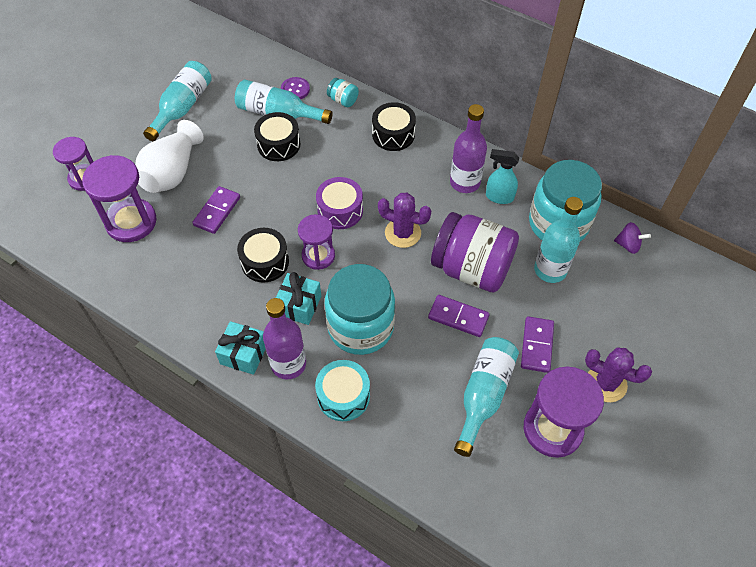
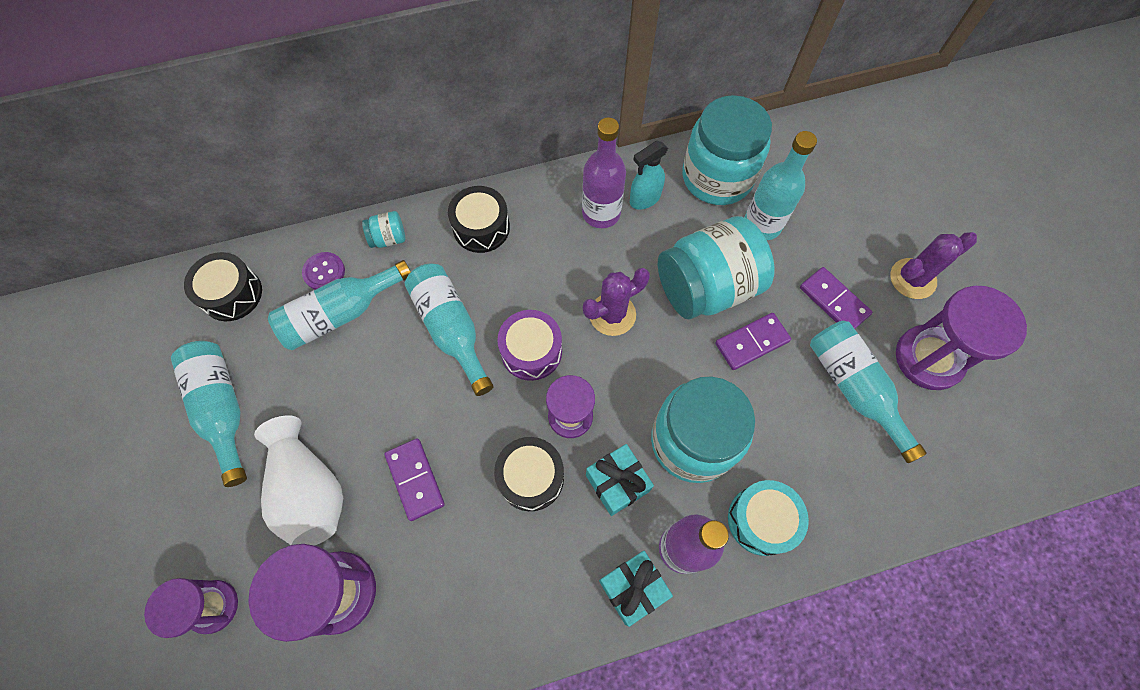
camera: 50 degrees left, 10 degrees up
black drum [254,112,300,161] -> black drum moved to [184,252,262,321]
purple jar [431,212,519,293] -> turquoise jar [658,216,775,319]
purple spinning top [614,222,651,254] -> none
none -> turquoise bottle [405,263,494,396]

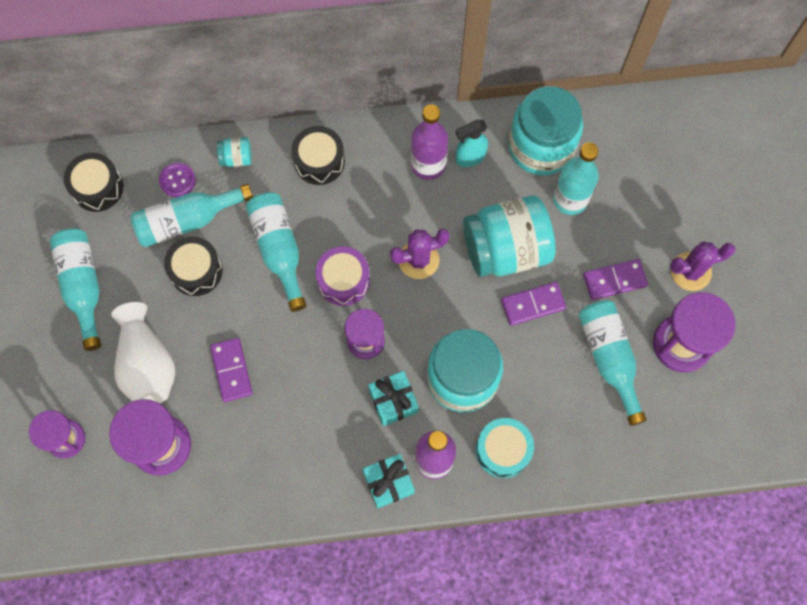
camera: 10 degrees right, 5 degrees up
black drum [494,437,564,511] -> black drum moved to [164,237,223,296]
purple domino [800,267,873,329] -> purple domino turned 75 degrees counterclockwise [583,259,648,300]

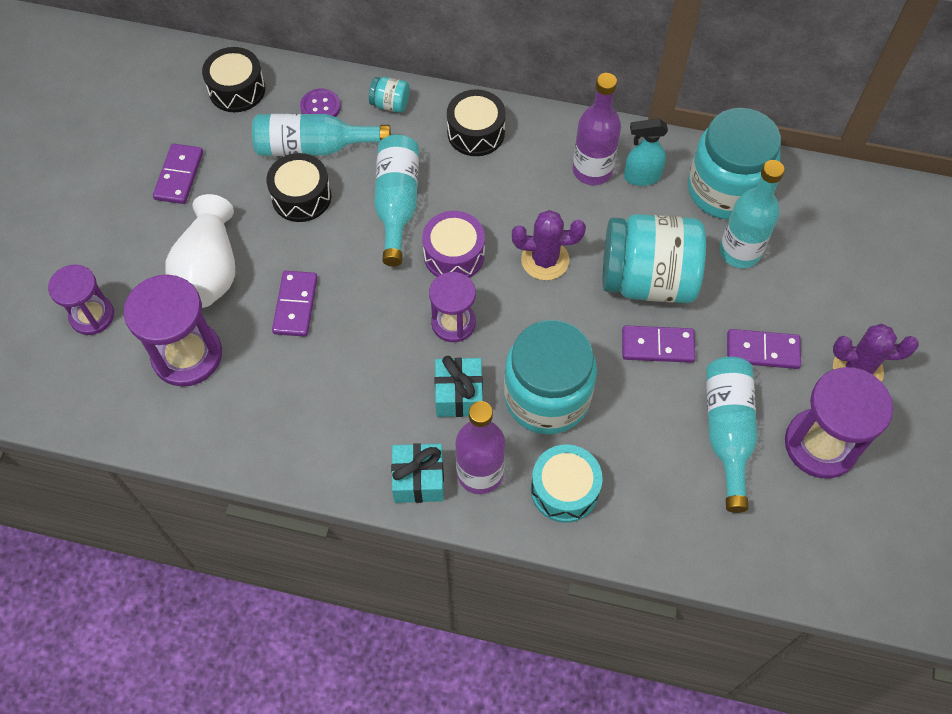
camera: 20 degrees right, 10 degrees down
turquoise bottle [49,228,101,351] -> purple domino [153,143,203,204]

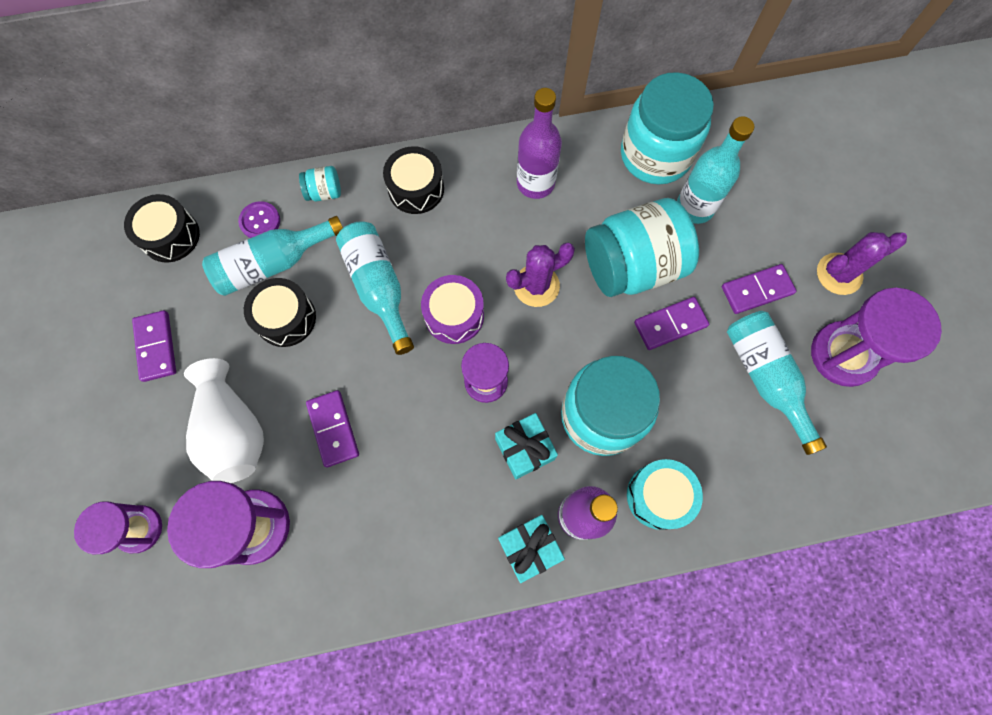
camera: 25 degrees left, 10 degrees up
turquoise spray bottle [624,119,668,186] -> none

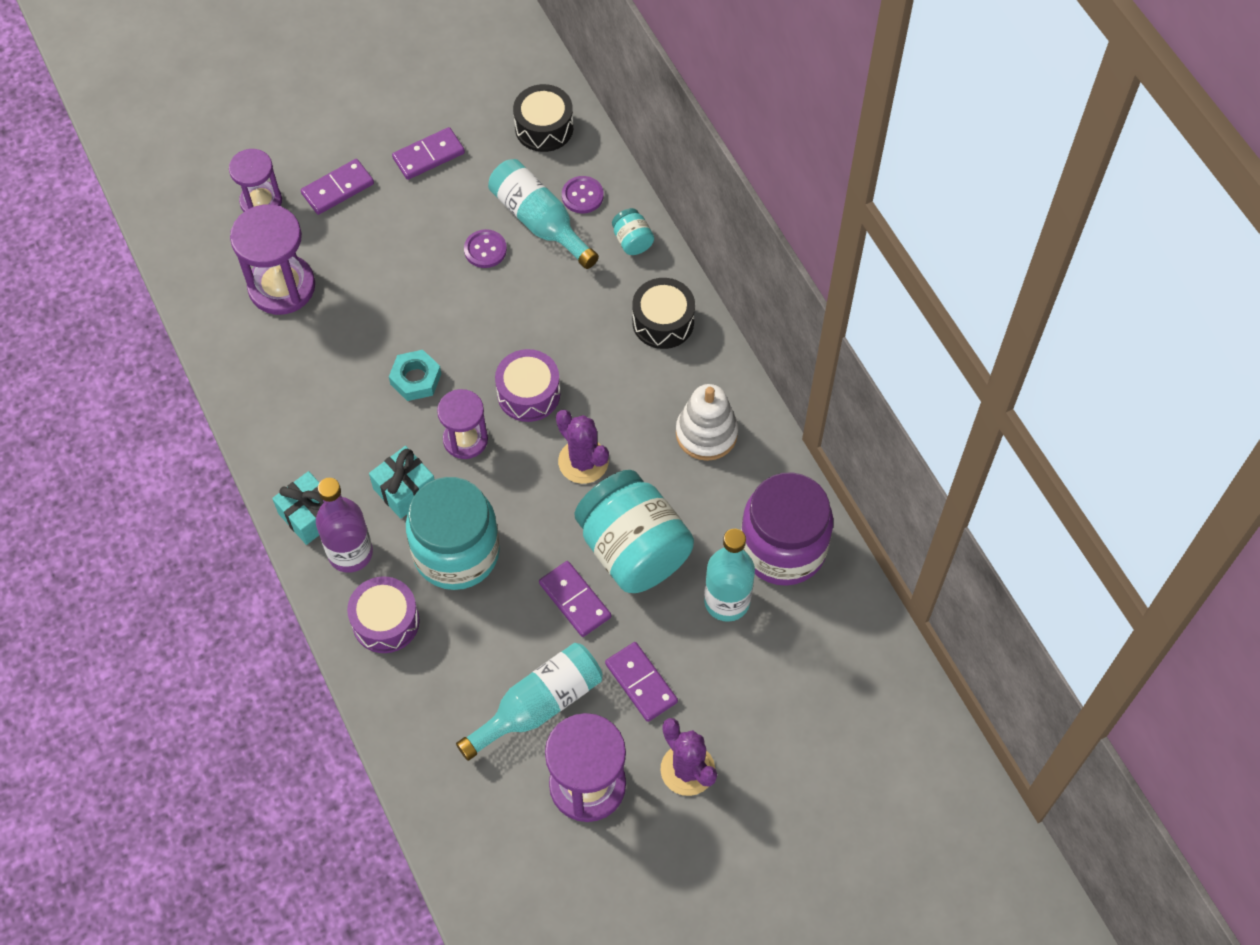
camera: 75 degrees right, 10 degrees down
white vase [184,358,264,483] -> none
black drum [244,278,316,347] -> purple button [464,229,507,268]
purple domino [306,390,359,468] -> purple domino moved to [301,159,374,215]
turquoise bottle [336,221,414,355] -> none
purple bottle [517,88,562,199] -> white stacking toy [676,384,738,461]
turquoise jar [621,72,714,184] -> purple jar [741,472,833,586]
turquoise drum [627,459,703,530] -> purple drum [347,576,420,653]
none -> turquoise nut [389,350,441,401]

